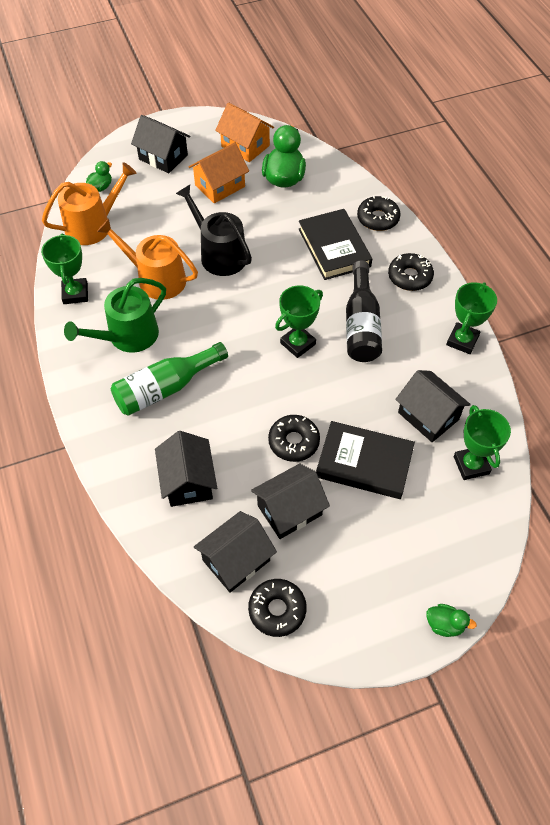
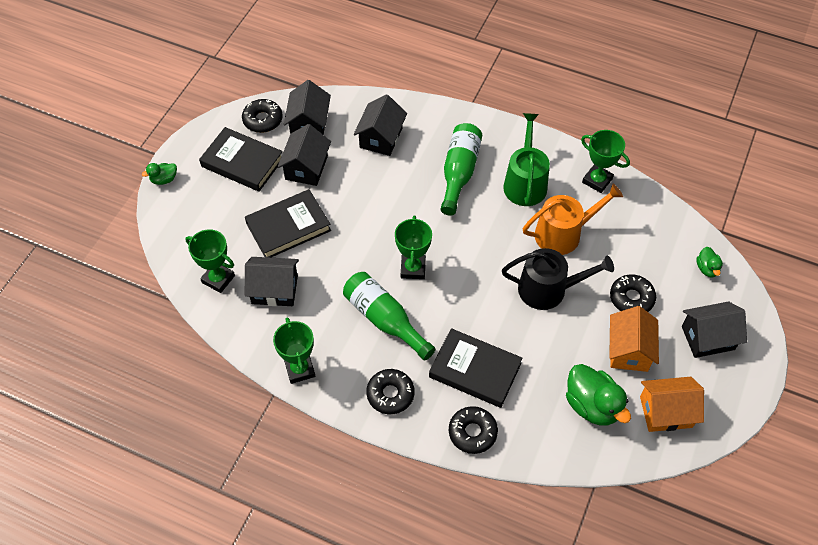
camera: 135 degrees right, 0 degrees up
orange watering can [42,162,137,245] -> none
black house [155,431,217,507] -> black house turned 75 degrees clockwise [353,94,407,156]
black donut [268,415,320,462] -> black donut moved to [610,274,656,312]
black bottle [346,260,382,362] -> green bottle [343,272,436,361]
none -> black book [199,127,283,192]

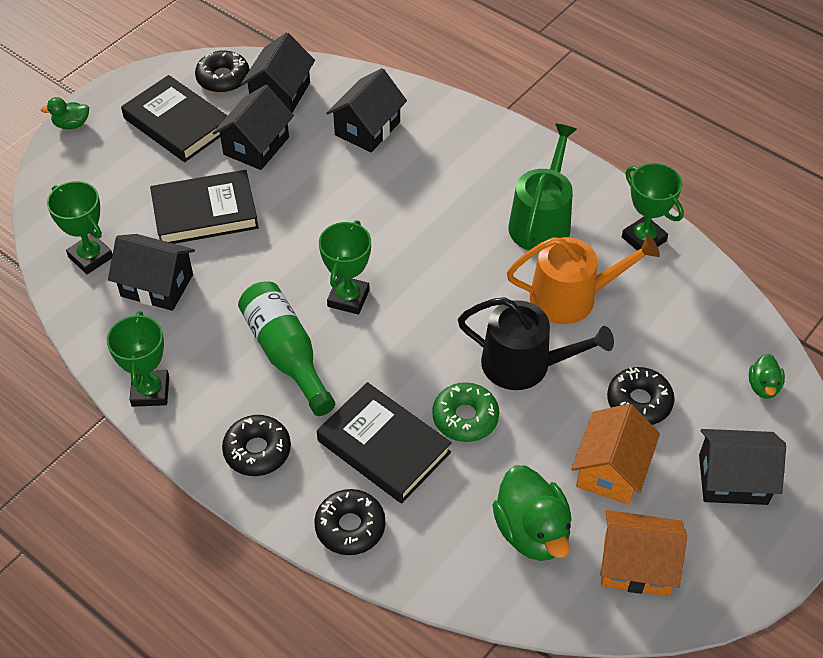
camera: 15 degrees right, 5 degrees down
green bottle [441,123,482,216] -> none
none -> green donut [432,382,499,442]

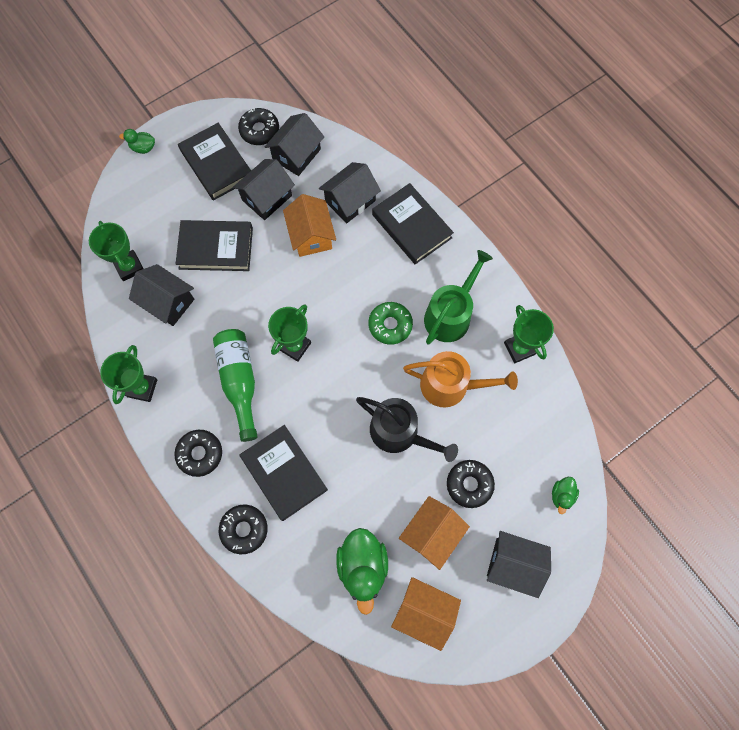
camera: 15 degrees right, 20 degrees up
green donut [432,382,499,442] -> green donut moved to [368,302,413,345]
none -> orange house [283,194,336,257]
none -> black book [372,183,454,264]

